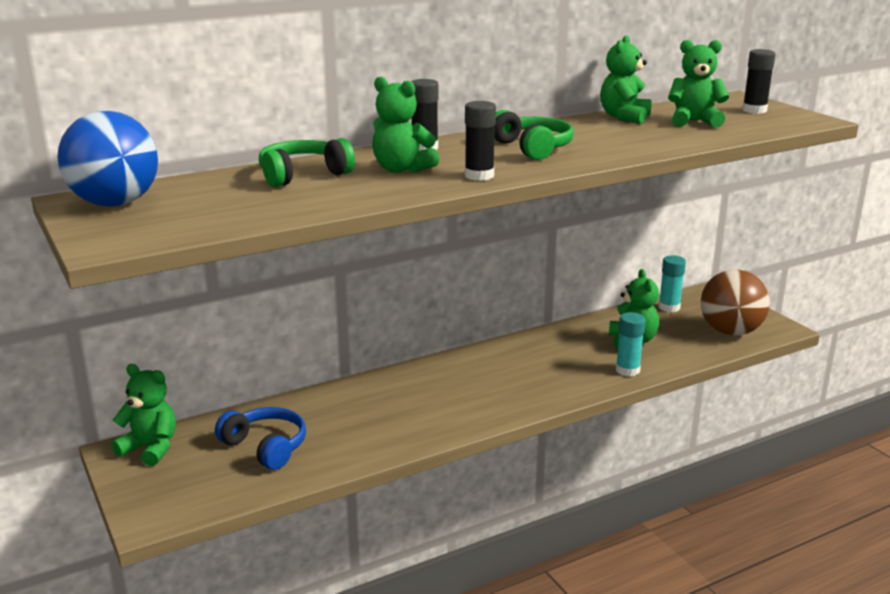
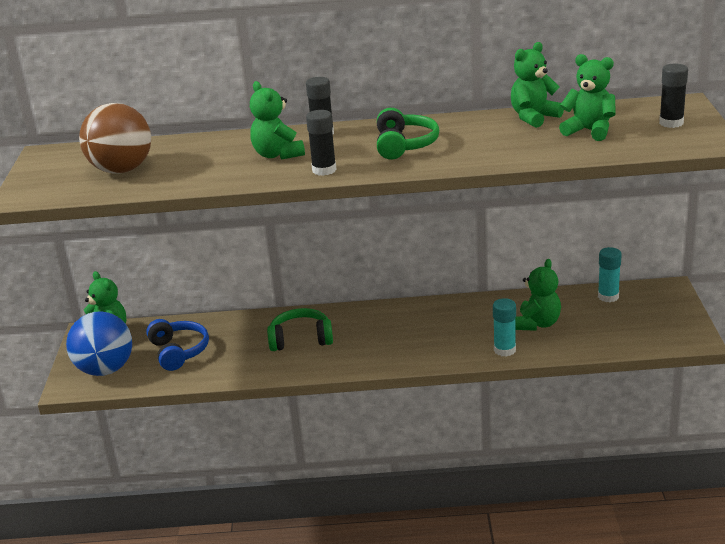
camera: 30 degrees right, 5 degrees up
blue ball [57,111,158,207] -> blue ball moved to [66,311,132,376]
green headphones [259,138,355,187] -> green headphones moved to [267,308,333,351]
brown ball [701,270,770,336] -> brown ball moved to [79,103,151,174]

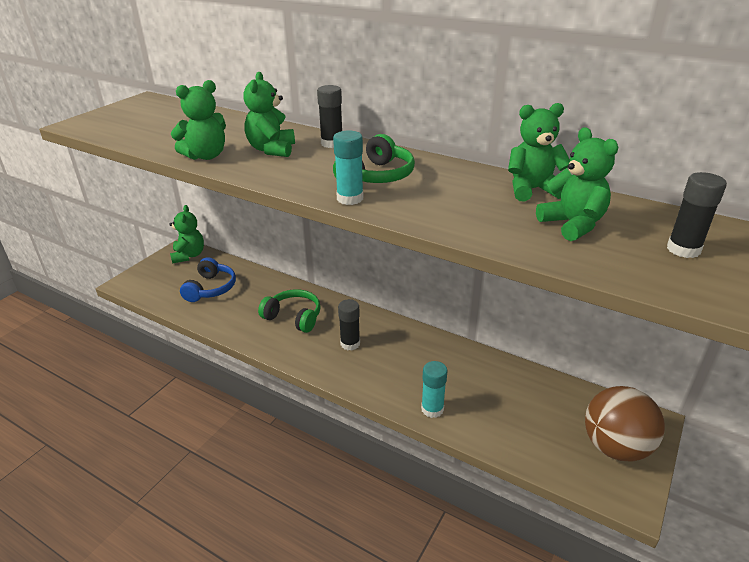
camera: 30 degrees right, 5 degrees up
blue ball [66,311,132,376] -> none
brown ball [79,103,151,174] -> brown ball moved to [585,386,665,462]
black glue stick [306,110,337,176] -> black glue stick moved to [338,299,360,350]
green teddy bear [515,259,561,331] -> green teddy bear moved to [171,80,226,160]
turquoise glue stick [598,247,622,302] -> turquoise glue stick moved to [333,130,363,205]

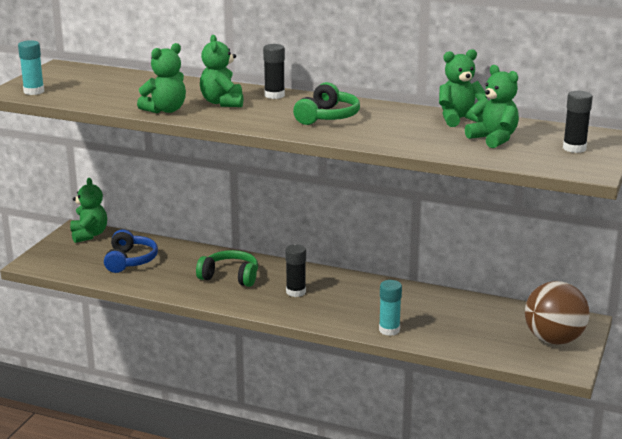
camera: 10 degrees left, 10 degrees down
turquoise glue stick [333,130,363,205] -> turquoise glue stick moved to [18,40,44,95]

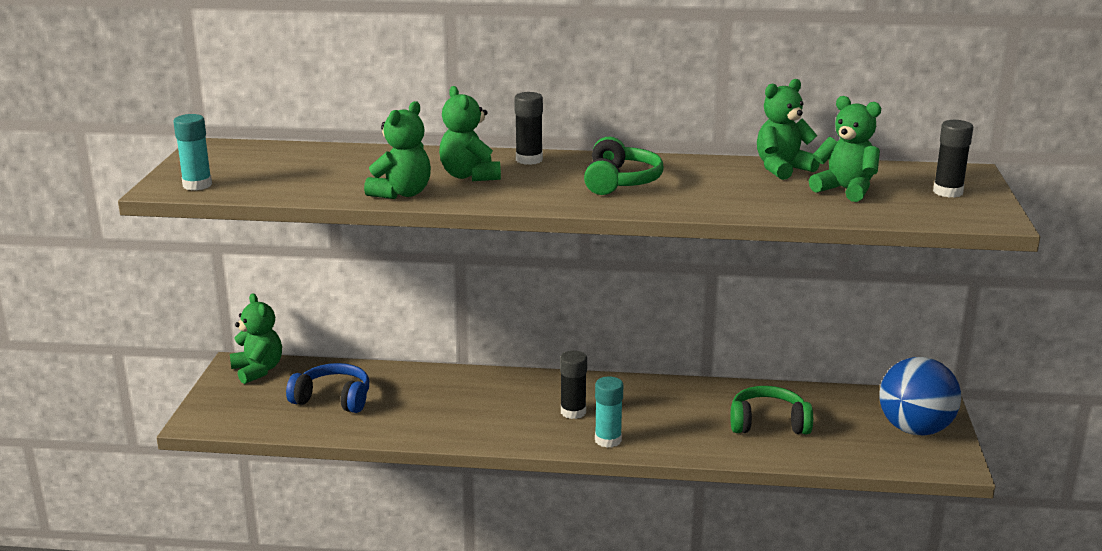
camera: 15 degrees left, 0 degrees up
blue headphones [104,229,158,273] -> blue headphones turned 60 degrees counterclockwise [286,363,369,413]
green headphones [196,250,258,287] -> green headphones moved to [730,386,813,434]
turquoise glue stick [379,280,402,336] -> turquoise glue stick moved to [595,377,623,448]
brown ball [525,281,590,345] -> blue ball [879,357,961,435]

